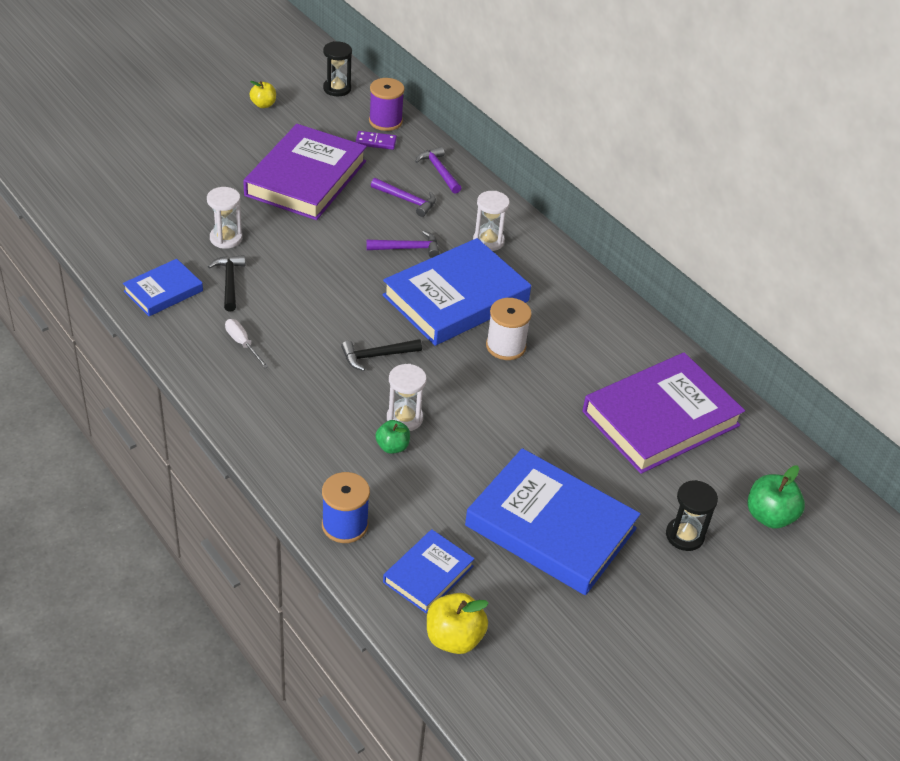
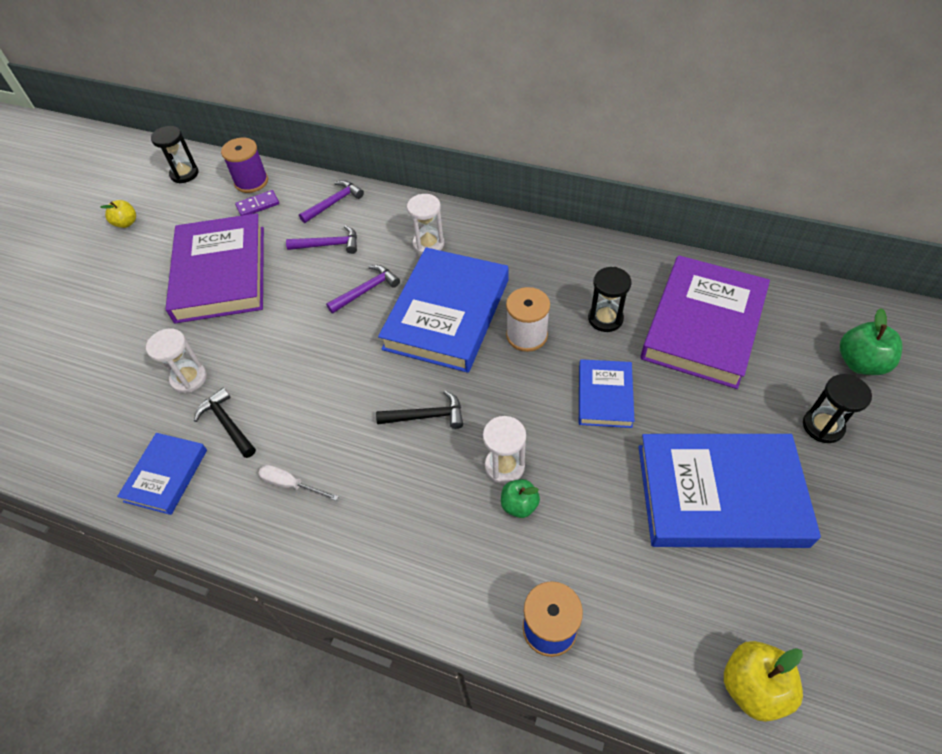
camera: 25 degrees left, 10 degrees up
black hammer [341,339,422,371] -> black hammer turned 135 degrees counterclockwise [376,390,463,429]
blue book [383,529,475,613] -> blue book moved to [579,359,634,428]
purple hammer [415,147,461,193] -> purple hammer turned 105 degrees clockwise [299,180,364,223]
none -> black hourglass [588,267,631,332]

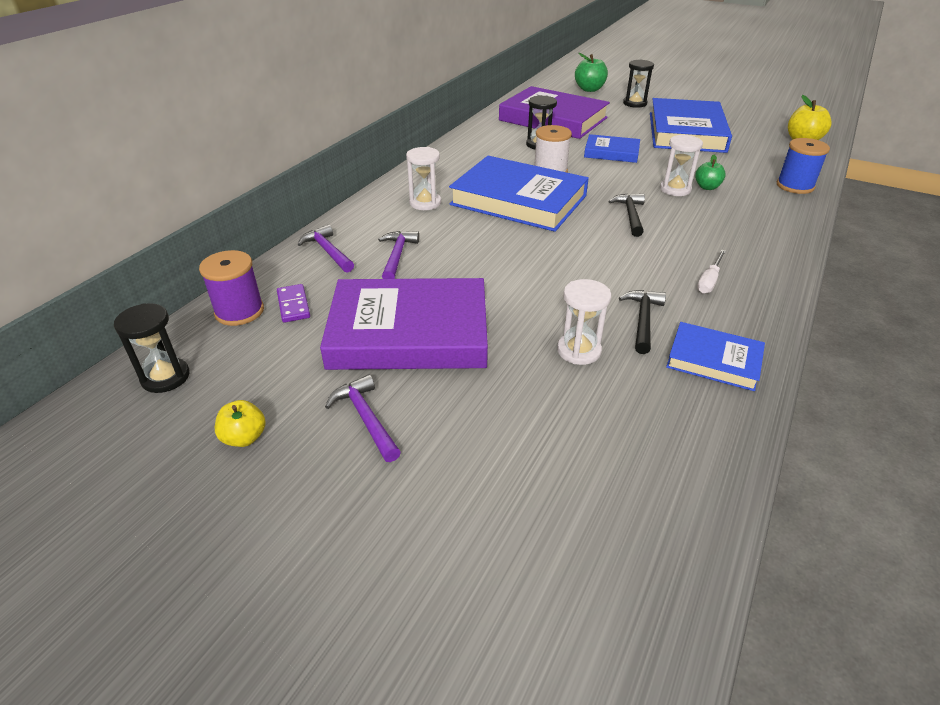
camera: 85 degrees left, 15 degrees down
black hammer [194,387,256,458] -> black hammer turned 135 degrees clockwise [619,290,666,354]
purple hammer [326,265,400,313] -> purple hammer moved to [325,375,401,462]

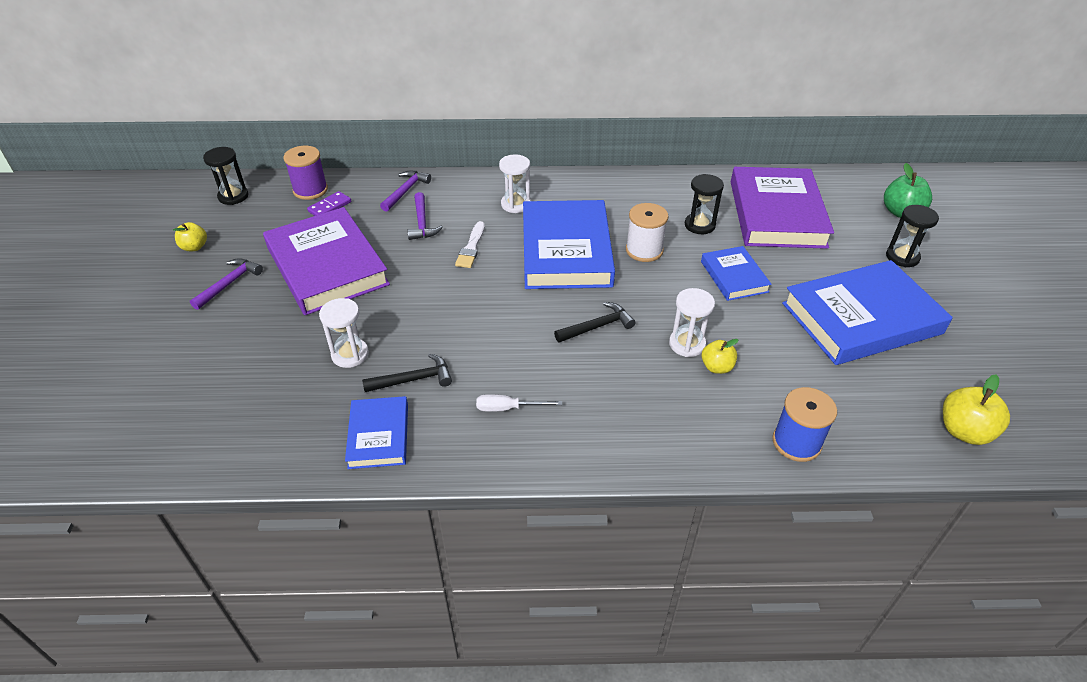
camera: 60 degrees right, 5 degrees up
purple hammer [378,231,419,279] -> purple hammer turned 105 degrees clockwise [407,192,443,240]
green apple [695,155,726,190] -> yellow apple [702,339,738,374]
none -> white brush [455,221,485,268]

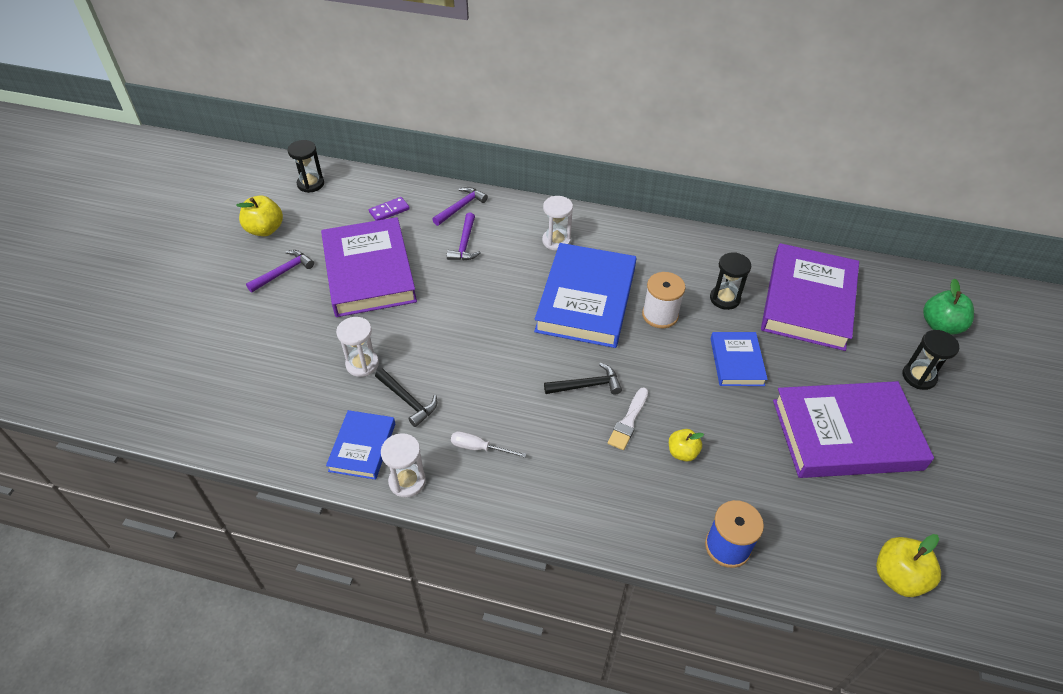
camera: 15 degrees right, 5 degrees up
yellow apple [173,222,207,251] -> yellow apple [236,195,283,236], size x1.56
purple spool [283,146,328,200] -> none
black hammer [362,354,452,392] -> black hammer turned 45 degrees clockwise [375,368,437,427]
white brush [455,221,485,268] -> white brush moved to [608,387,648,450]
white hourglass [669,288,715,357] -> white hourglass moved to [381,433,426,497]
blue book [782,260,953,365] -> purple book [773,381,934,478]

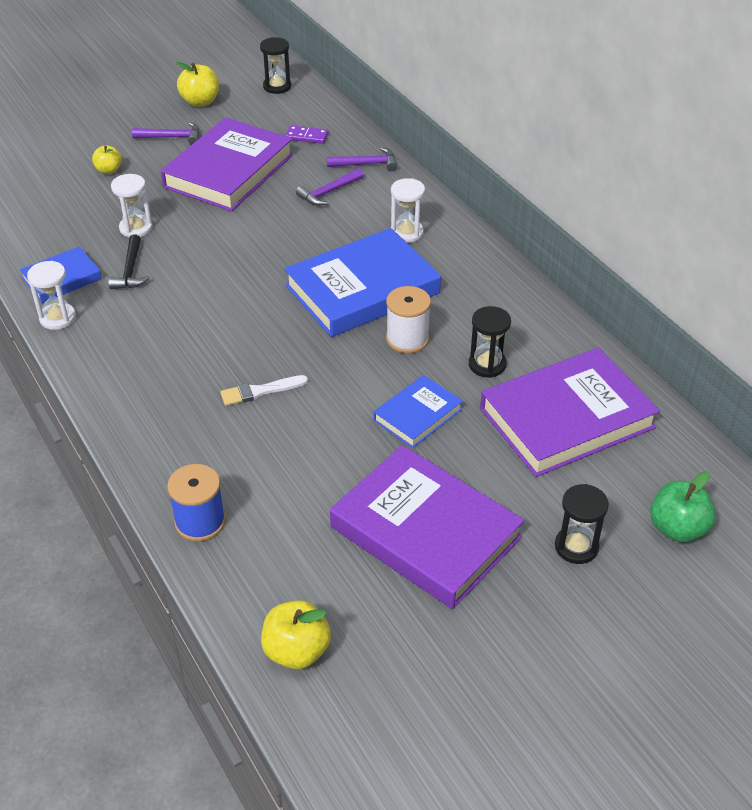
camera: 45 degrees right, 5 degrees down
white screwdriver [451,431,526,458] -> none
black hammer [544,363,622,395] -> none
yellow apple [669,429,704,462] -> yellow apple moved to [92,145,122,174]

